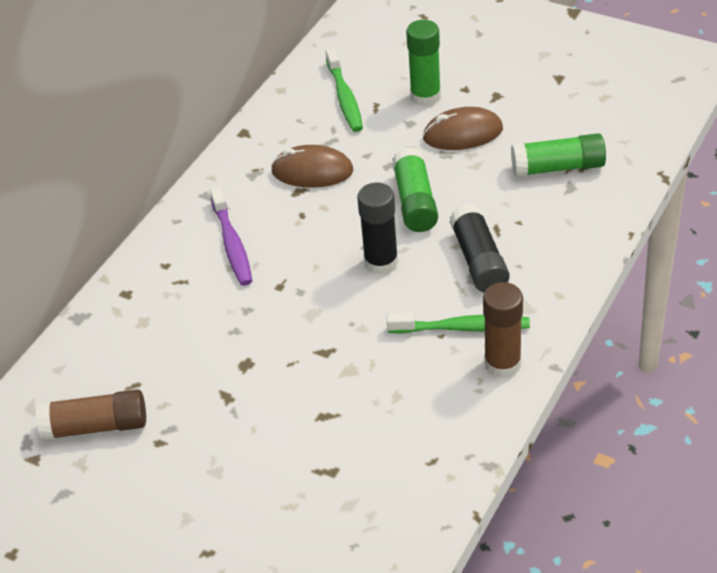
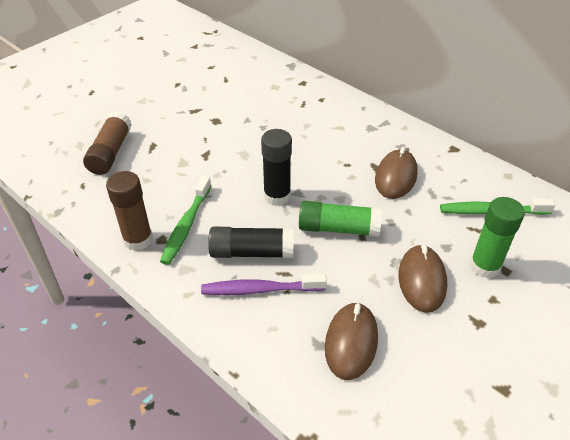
camera: 100 degrees right, 0 degrees up
brown glue stick [36,389,146,440] -> brown glue stick moved to [83,111,132,175]
purple toothbrush [210,186,252,286] -> purple toothbrush moved to [201,273,327,295]
green glue stick [511,133,606,177] -> brown mouse [325,302,378,380]

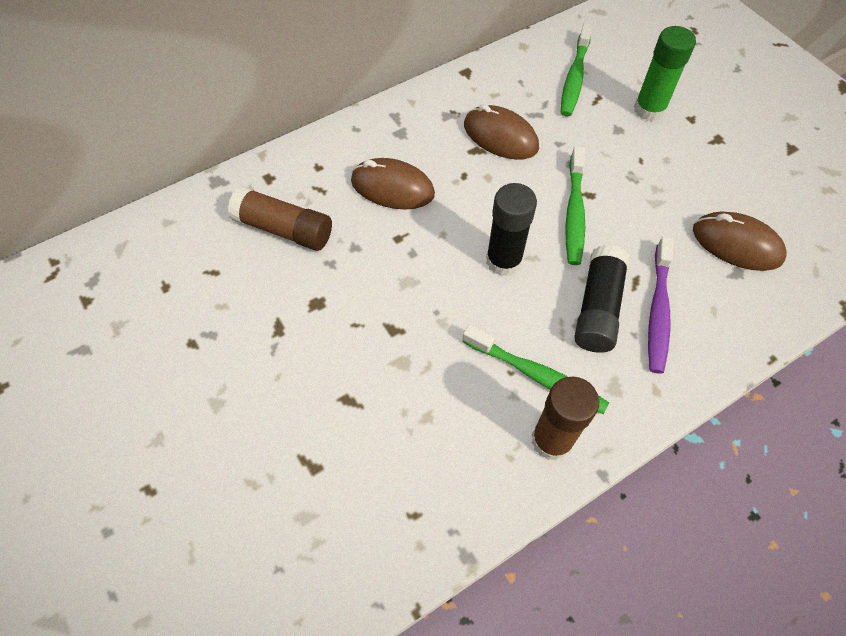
camera: 75 degrees left, 15 degrees up
brown glue stick [83,111,132,175] -> brown glue stick moved to [228,186,332,251]
green glue stick [299,201,382,237] -> green toothbrush [566,146,585,265]
brown mouse [399,244,447,313] -> brown mouse moved to [351,158,435,210]

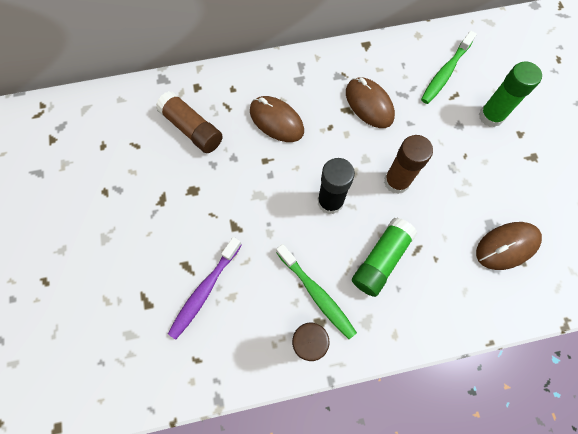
camera: 20 degrees right, 10 degrees up
green toothbrush [566,146,585,265] -> brown glue stick [384,135,433,194]
black glue stick [574,245,629,353] -> green glue stick [352,218,417,297]
purple toothbrush [648,237,674,374] -> purple toothbrush moved to [168,237,242,339]
brown mouse [693,211,787,271] -> brown mouse turned 75 degrees counterclockwise [476,222,542,270]

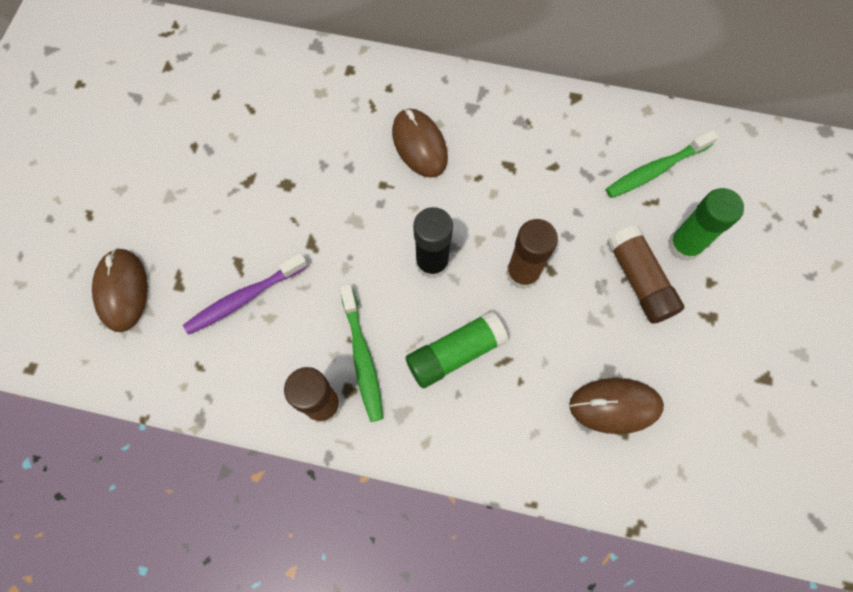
camera: 25 degrees right, 0 degrees up
brown glue stick [156,91,223,153] -> brown glue stick moved to [607,225,684,324]
brown mouse [346,77,395,128] -> brown mouse moved to [92,248,148,332]

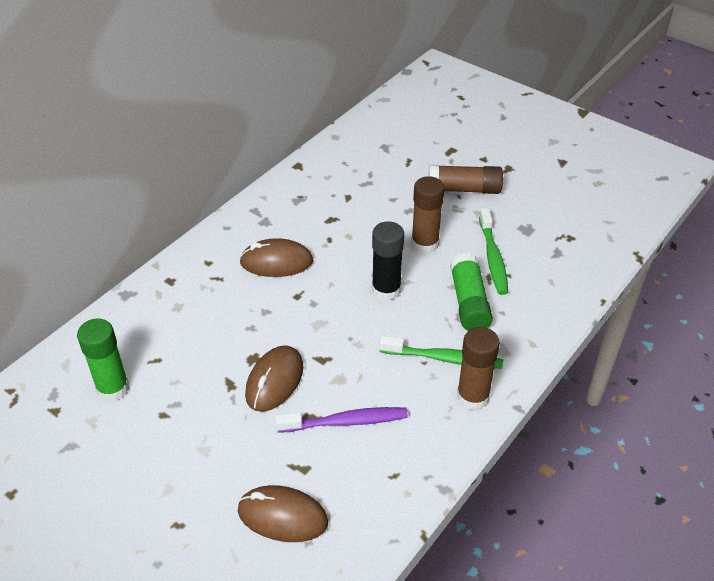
camera: 65 degrees left, 25 degrees down
purple toothbrush [183,253,308,335] -> purple toothbrush turned 90 degrees counterclockwise [275,407,408,433]
brown mouse [569,378,664,434] -> brown mouse moved to [245,346,303,412]
green toothbrush [606,130,719,198] -> green toothbrush moved to [479,208,508,295]
green glue stick [668,188,744,261] -> green glue stick moved to [77,318,129,402]

